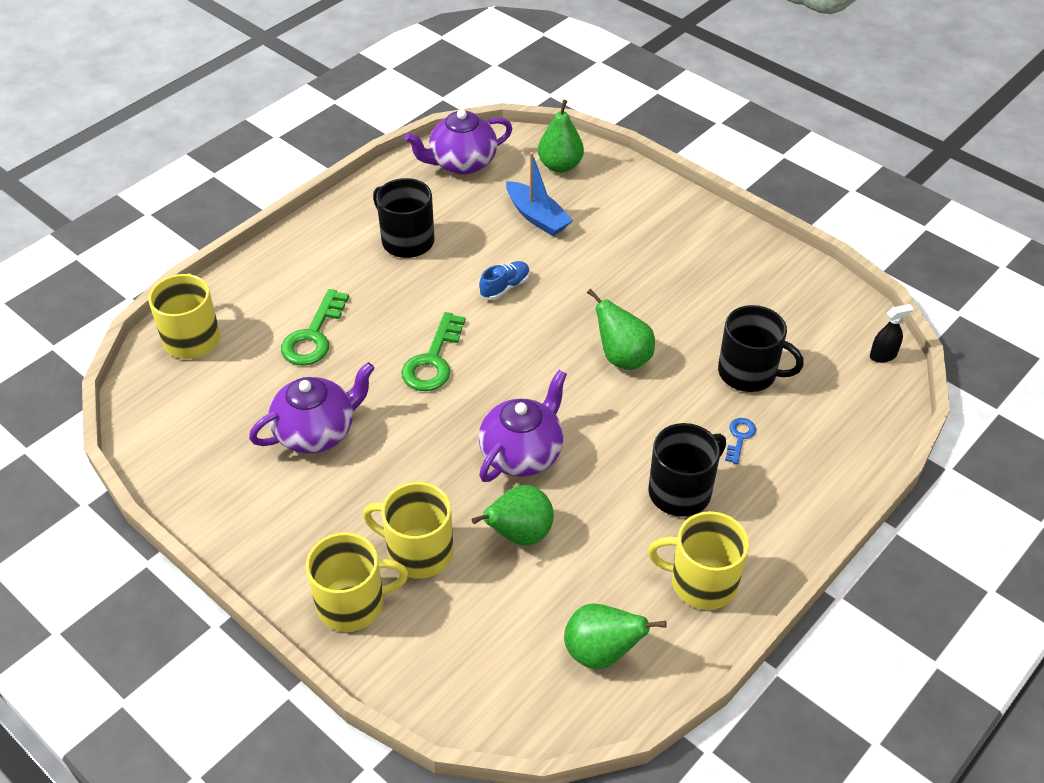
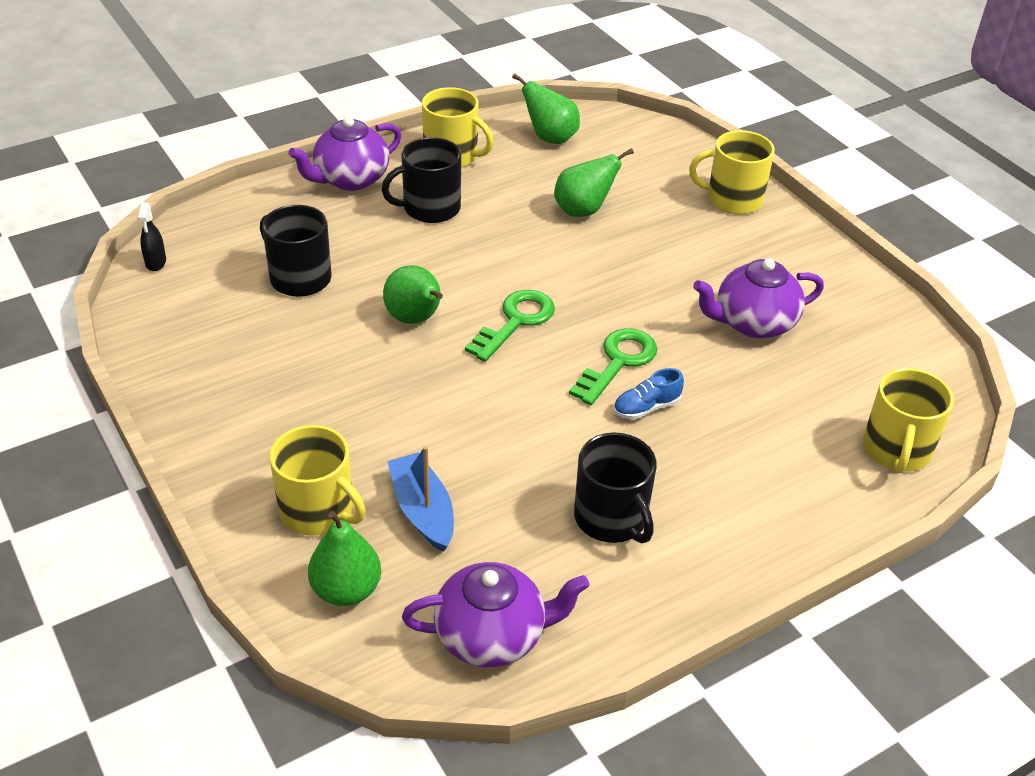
camera: 165 degrees left, 5 degrees down
green key [281,289,349,366] -> green key moved to [465,290,555,362]
yellow mug [363,482,454,578] -> yellow mug moved to [270,425,366,536]
blue shoe [479,261,530,300] -> blue shoe moved to [613,368,684,420]
purple teapot [479,370,567,482] -> purple teapot moved to [288,116,401,191]
blue key [725,418,756,464] -> none
black spray bottle [870,304,913,363] -> black spray bottle turned 90 degrees counterclockwise [138,203,166,271]

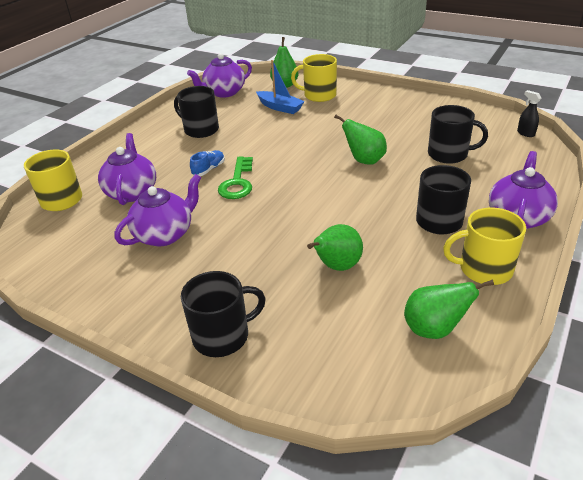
camera: 155 degrees right, 5 degrees down
green key [465,290,555,362] -> none
yellow mug [689,130,775,214] -> black mug [181,271,266,357]
none -> purple teapot [98,133,156,205]

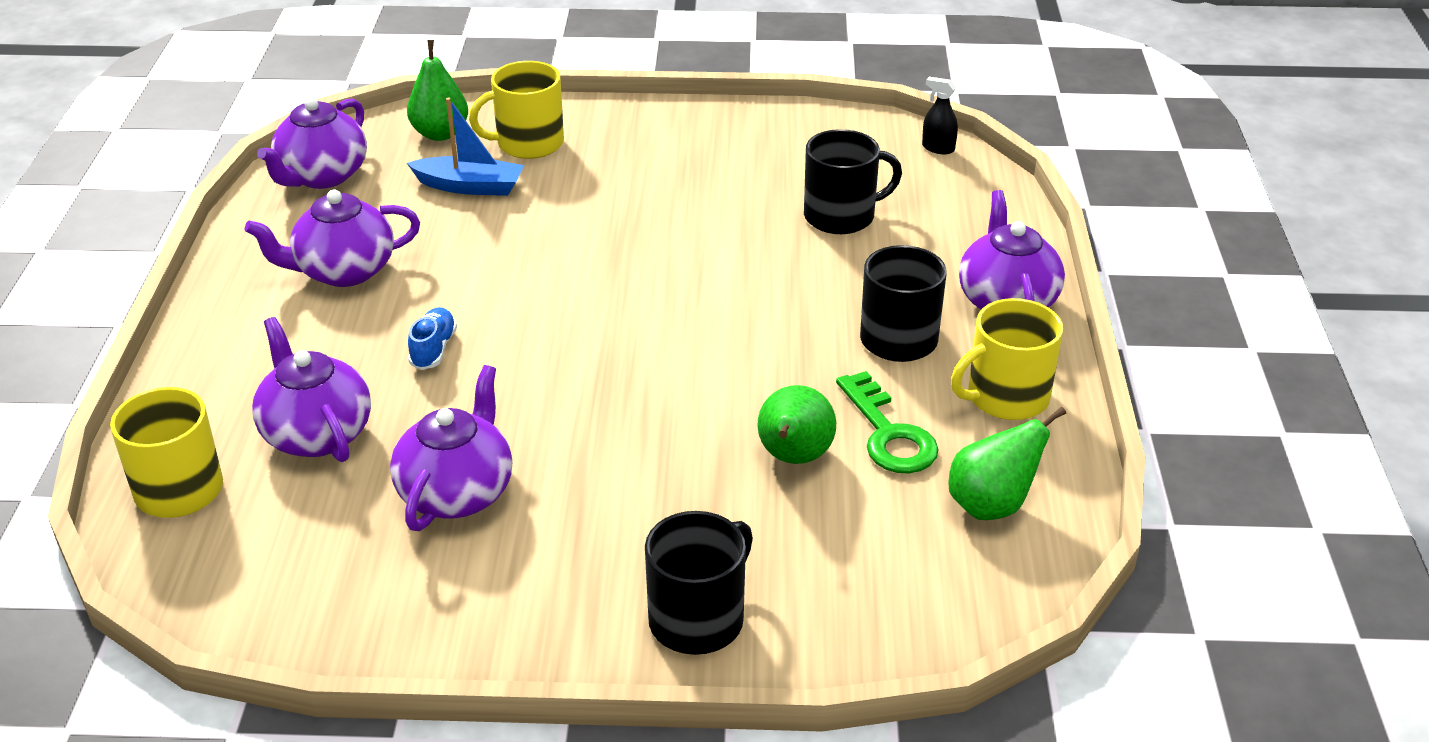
camera: 30 degrees left, 0 degrees up
black mug [174,86,219,138] -> purple teapot [244,190,420,287]
green key [218,156,253,199] -> green key moved to [836,371,939,473]
green pear [334,115,387,165] -> none

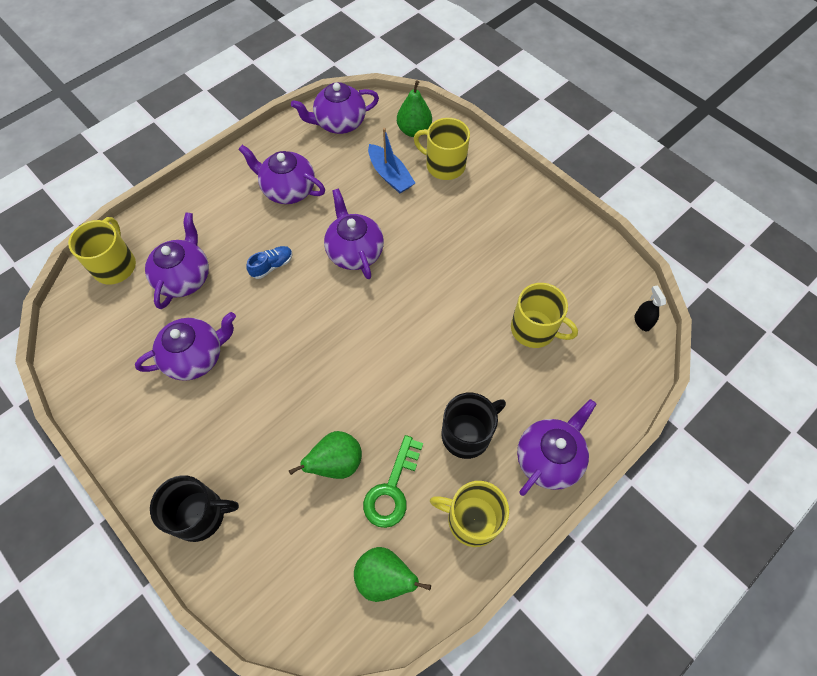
camera: 45 degrees right, 25 degrees up
black mug [804,129,902,234] -> yellow mug [511,283,578,348]
none -> purple teapot [324,188,384,279]

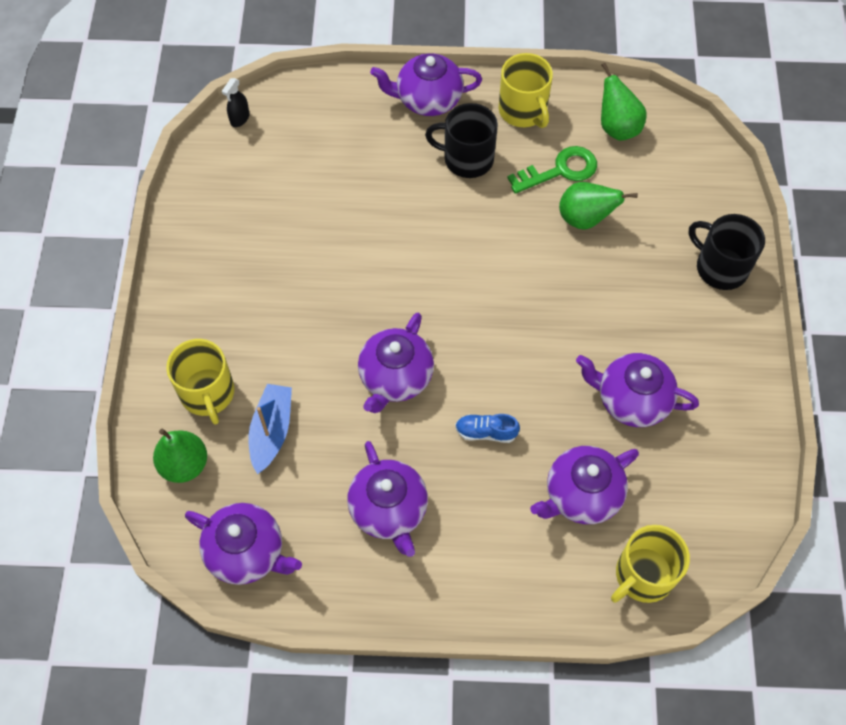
camera: 135 degrees left, 0 degrees up
yellow mug [511,283,578,348] -> none

